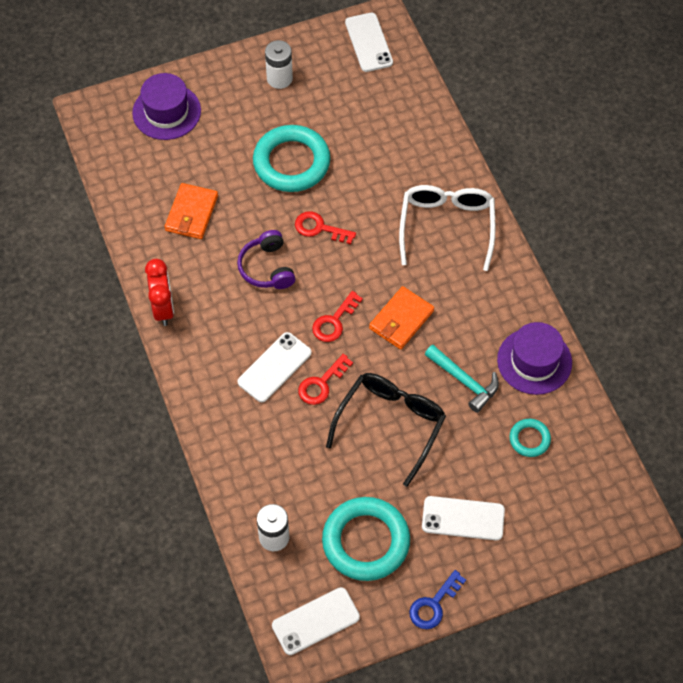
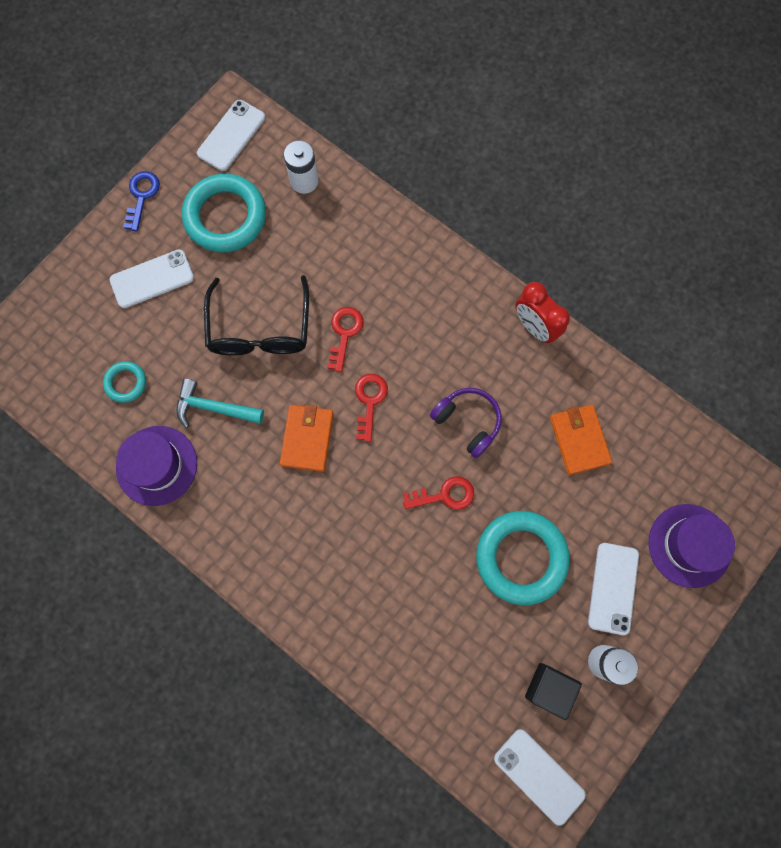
camera: 150 degrees right, 15 degrees up
white phone [237,332,311,402] -> white phone moved to [588,543,639,635]
white glasses [399,185,496,271] -> none
none -> black cube [525,663,582,720]

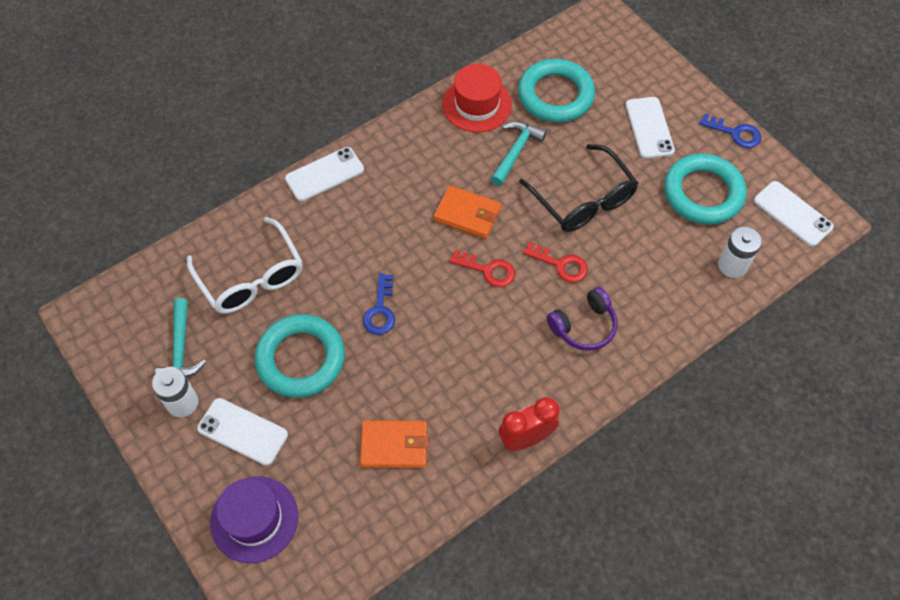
camera: 105 degrees right, 15 degrees down
turquoise ring [103,361,146,403] -> turquoise ring [518,59,595,123], size x2.05
purple hat [116,426,197,506] -> red hat [442,64,512,132]
black glasses [204,275,309,355] -> black glasses turned 135 degrees counterclockwise [519,144,638,232]
red key [403,476,474,510] -> blue key [363,273,395,335]
purple headphones [430,388,502,458] -> purple headphones moved to [547,287,618,351]
white phone [494,729,586,826] -> white phone moved to [285,147,364,201]
black cube [525,663,582,720] -> turquoise hammer [155,298,206,377]
none -> white glasses [187,217,303,314]

